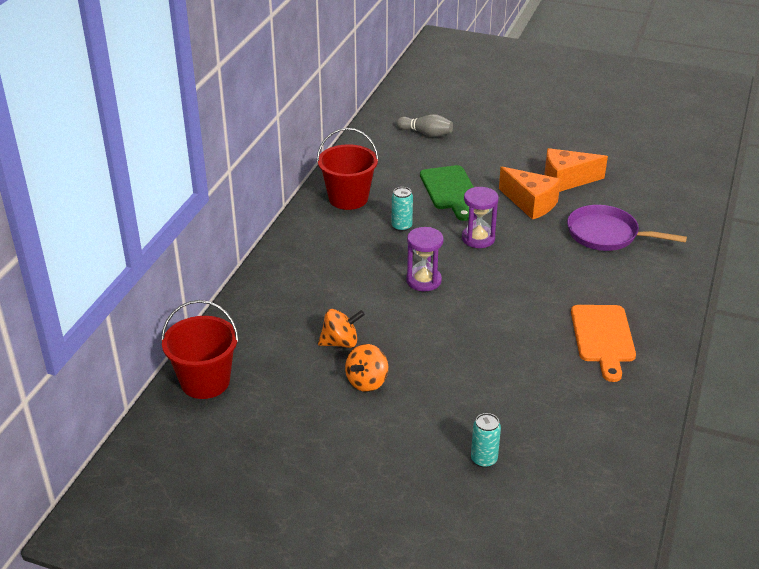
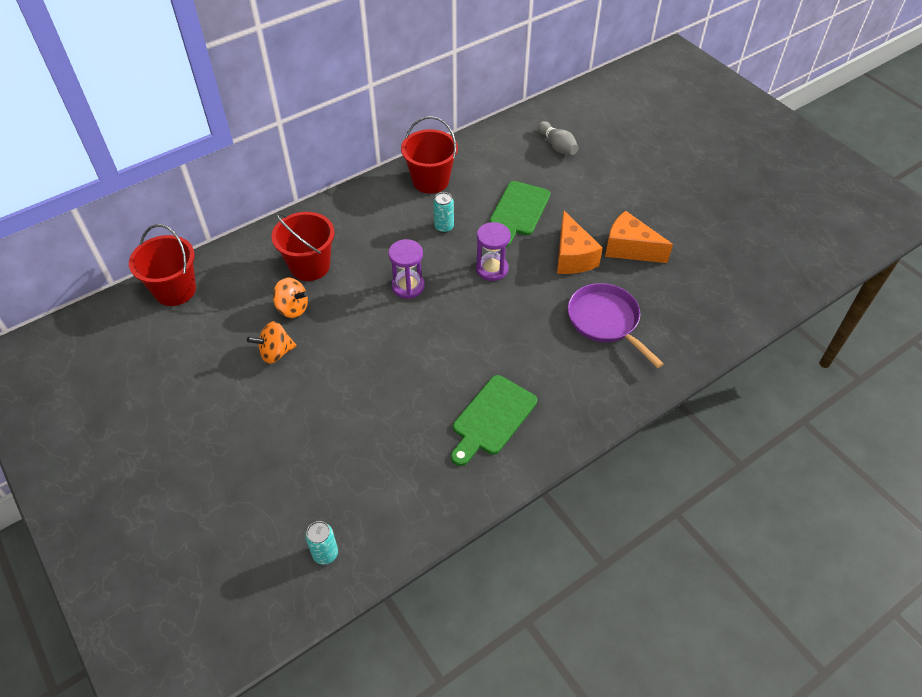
camera: 35 degrees right, 15 degrees up
turquoise can [471,413,501,468] -> turquoise can moved to [305,521,338,565]
orange cutting board [571,305,636,382] -> green cutting board [451,375,537,466]
none -> red bucket [272,212,335,281]

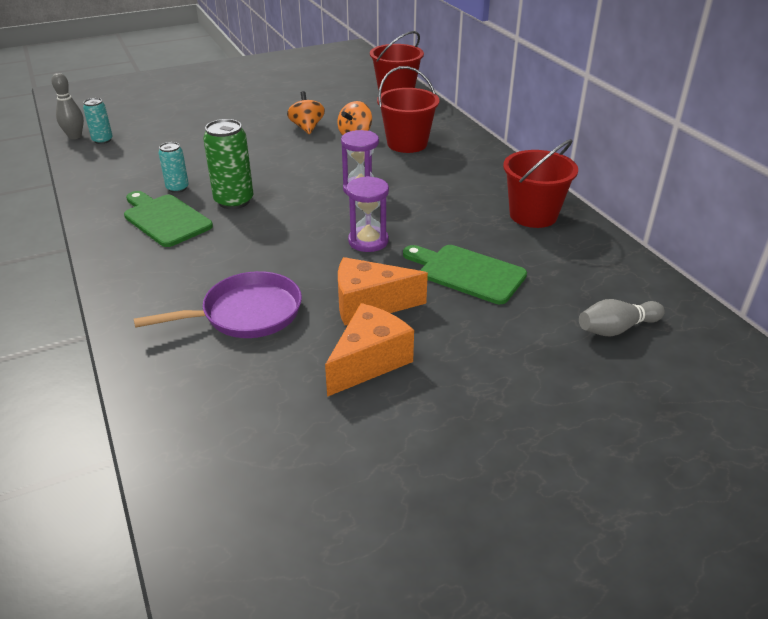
camera: 100 degrees right, 15 degrees down
turquoise can [433,192,454,233] -> turquoise can moved to [159,142,189,193]
none -> grey bowling pin [51,73,84,139]
none -> green can [203,119,253,209]

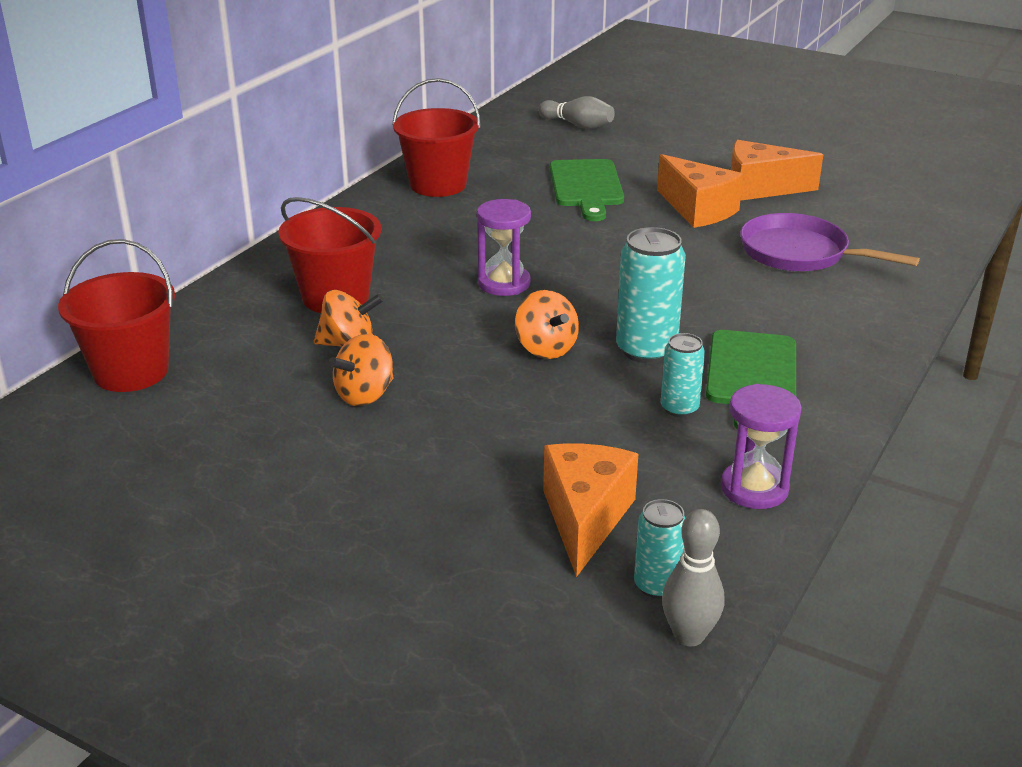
camera: 125 degrees left, 5 degrees down
green can [203,119,253,209] -> turquoise can [616,227,686,363]
purple hourglass [346,176,389,252] -> purple hourglass moved to [721,384,802,509]
none -> orange spinning top [515,290,579,359]
none -> orange cheese [543,444,638,577]

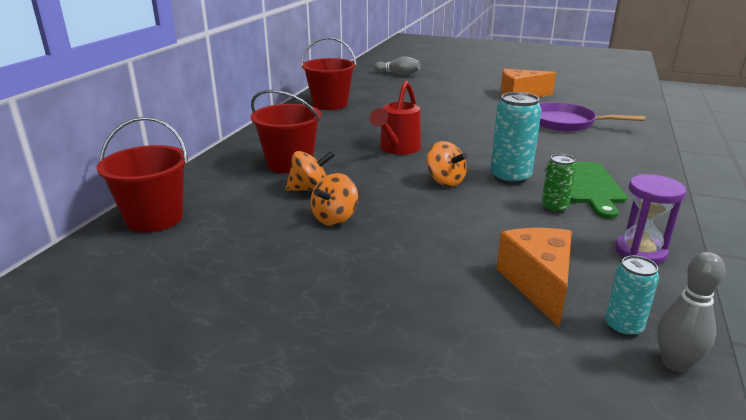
camera: 10 degrees left, 5 degrees down
purple hourglass [477,199,531,296] -> red watering can [369,81,421,155]
green cutting board [550,159,624,221] -> none
orange cheese [657,154,743,228] -> none
turquoise can [661,333,705,417] -> green can [541,154,577,213]

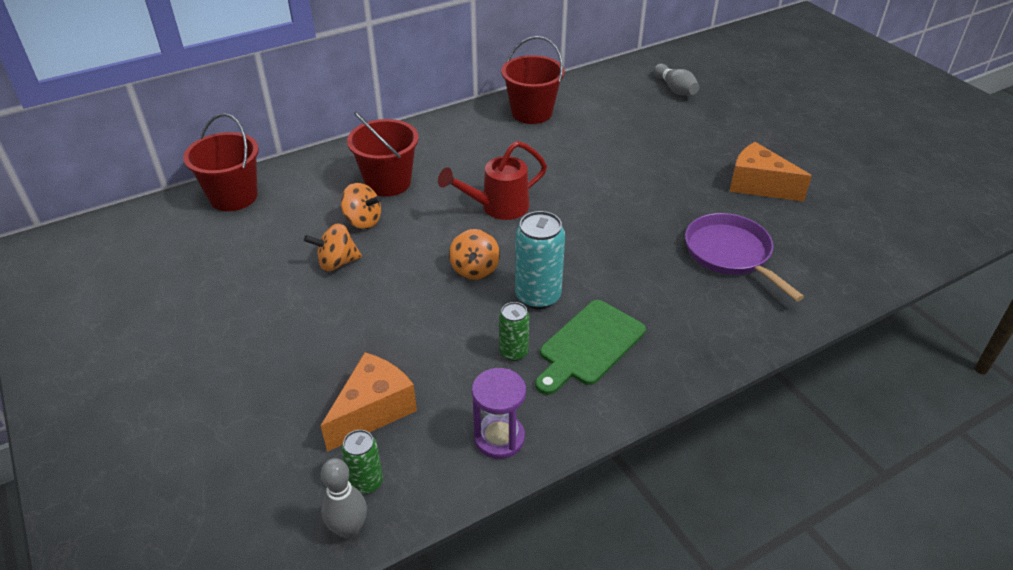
camera: 40 degrees right, 15 degrees up
turquoise can [605,256,659,337] -> green can [341,430,383,494]

